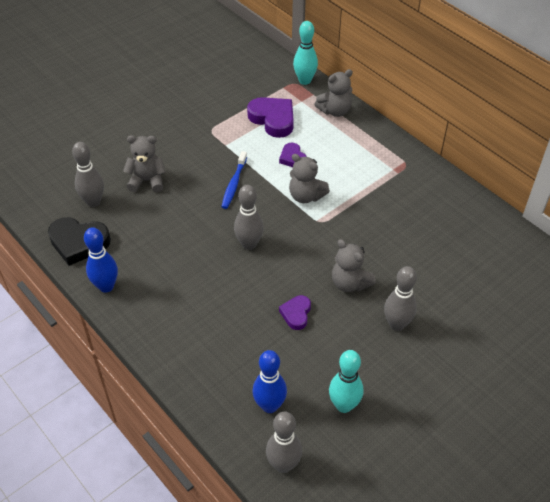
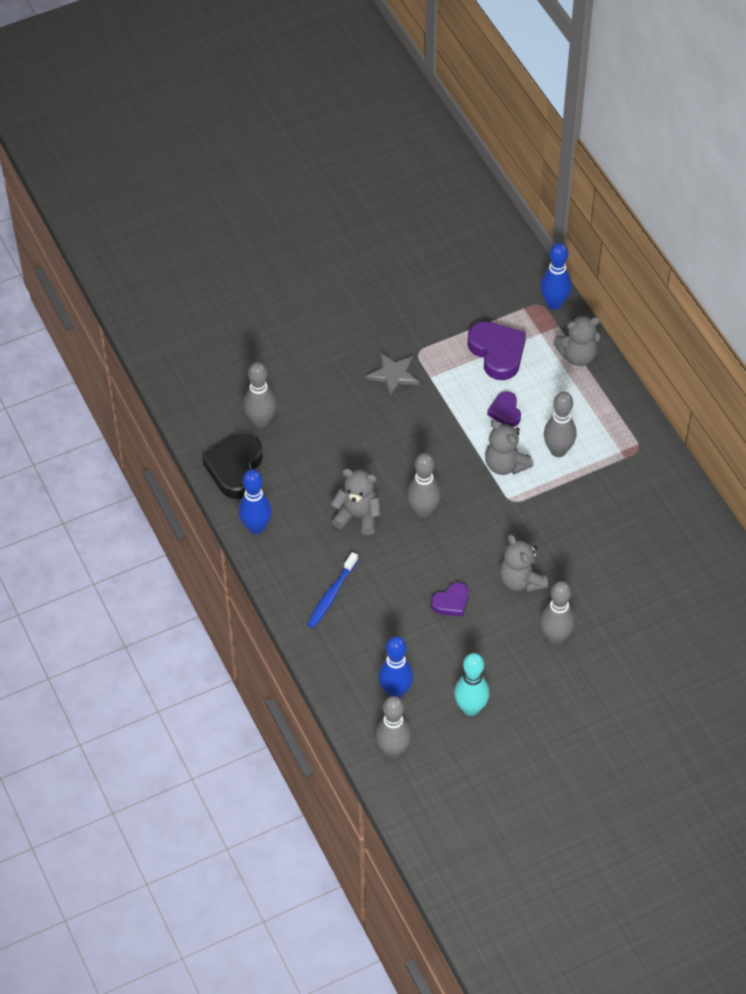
camera: 15 degrees right, 5 degrees up
black heart [48,217,111,266] -> black heart turned 75 degrees clockwise [202,434,263,499]
grey teddy bear [123,135,166,192] -> grey teddy bear moved to [331,468,381,535]
blue toothbrush [221,151,247,209] -> blue toothbrush moved to [307,552,358,628]
purple heart [279,295,311,330] -> purple heart turned 150 degrees counterclockwise [431,582,469,617]
turquoise bowling pin [293,21,318,85] -> blue bowling pin [540,243,572,310]
none -> grey star [366,352,419,397]
none -> grey bowling pin [544,392,577,457]

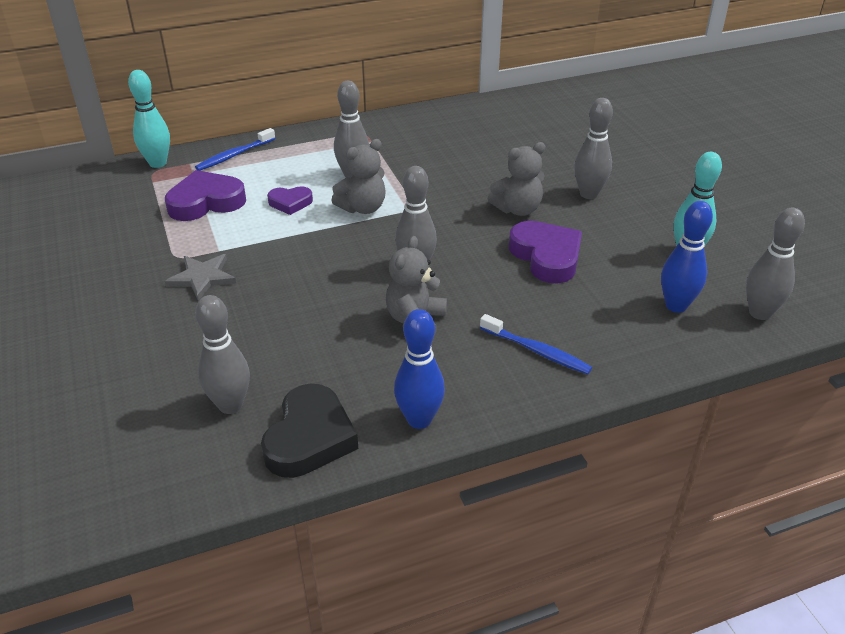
camera: 85 degrees left, 15 degrees down
black heart [202,434,263,499] -> black heart turned 90 degrees counterclockwise [261,384,358,478]
purple heart [431,582,469,617] -> purple heart [509,221,582,283], size x1.76
blue bowling pin [540,243,572,310] -> turquoise bowling pin [128,70,170,168]
grey teddy bear [554,315,601,366] -> blue toothbrush [195,128,275,171]

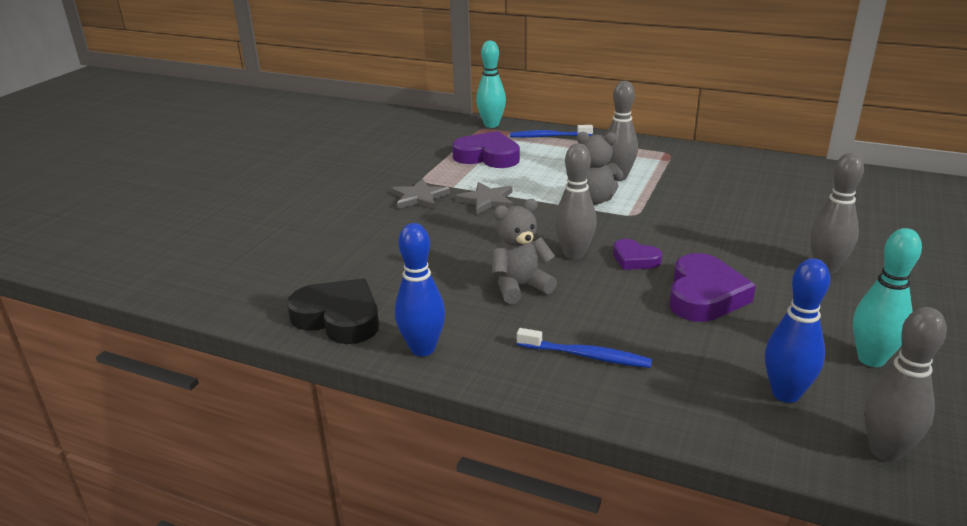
camera: 45 degrees right, 10 degrees down
grey bowling pin [195,295,250,414] -> none
black heart [261,384,358,478] -> black heart turned 120 degrees counterclockwise [287,279,379,344]
purple heart [267,186,313,215] -> purple heart moved to [613,239,662,270]
blue toothbrush [480,314,592,375] -> blue toothbrush turned 60 degrees counterclockwise [517,328,652,368]
grey teddy bear [487,142,545,216] -> none
none -> grey star [455,182,513,214]

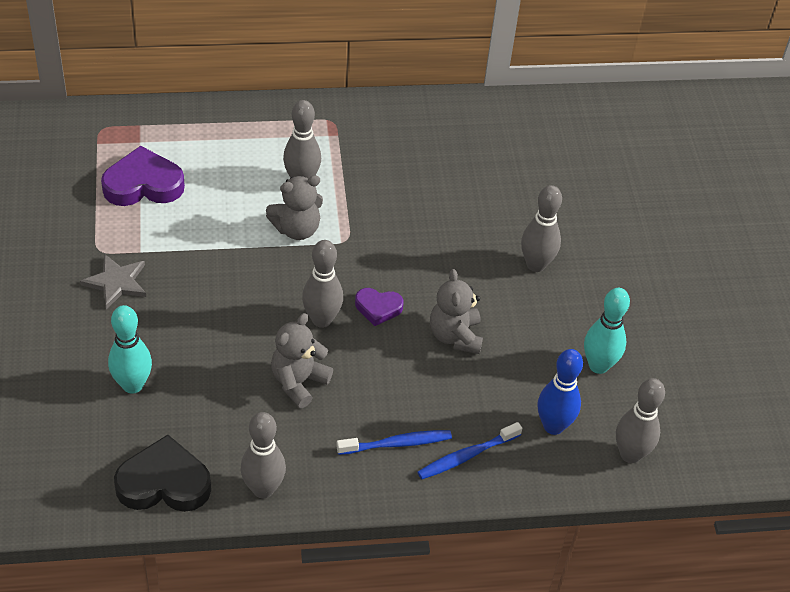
camera: 35 degrees left, 20 degrees up
blue bowling pin [395,223,445,356] -> grey bowling pin [241,412,286,498]
grey star [455,182,513,214] -> none
turquoise bowling pin [476,41,506,128] -> turquoise bowling pin moved to [108,305,152,394]
blue toothbrush [510,125,593,138] -> blue toothbrush moved to [418,422,522,479]
purple heart [669,253,756,322] -> grey teddy bear [430,269,483,354]

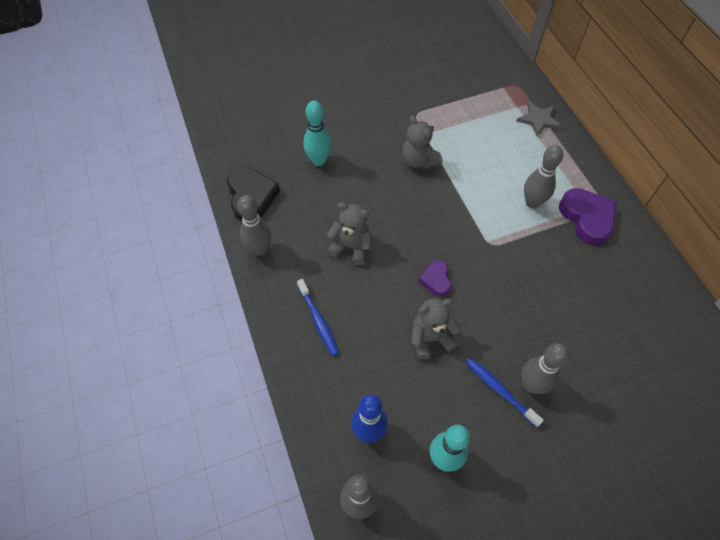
camera: 80 degrees right, 10 degrees up
grey star [80,254,146,310] -> grey star moved to [516,101,562,136]
purple heart [101,146,185,206] -> purple heart moved to [559,188,617,245]
grey teddy bear [266,175,323,240] -> grey teddy bear moved to [402,116,442,169]
grey bowling pin [302,240,343,328] -> none
blue toothbrush [418,422,522,479] -> blue toothbrush moved to [465,357,544,428]

